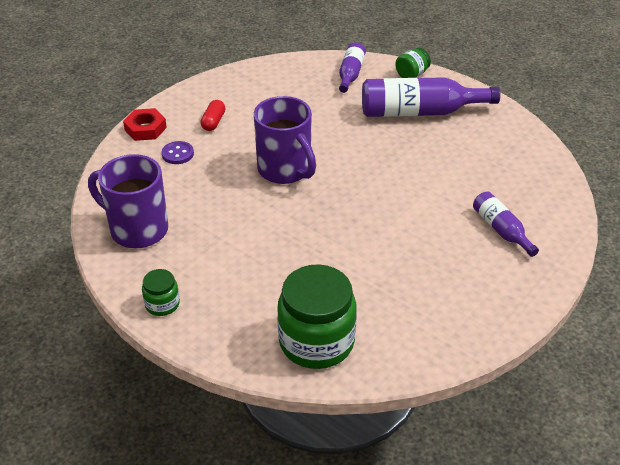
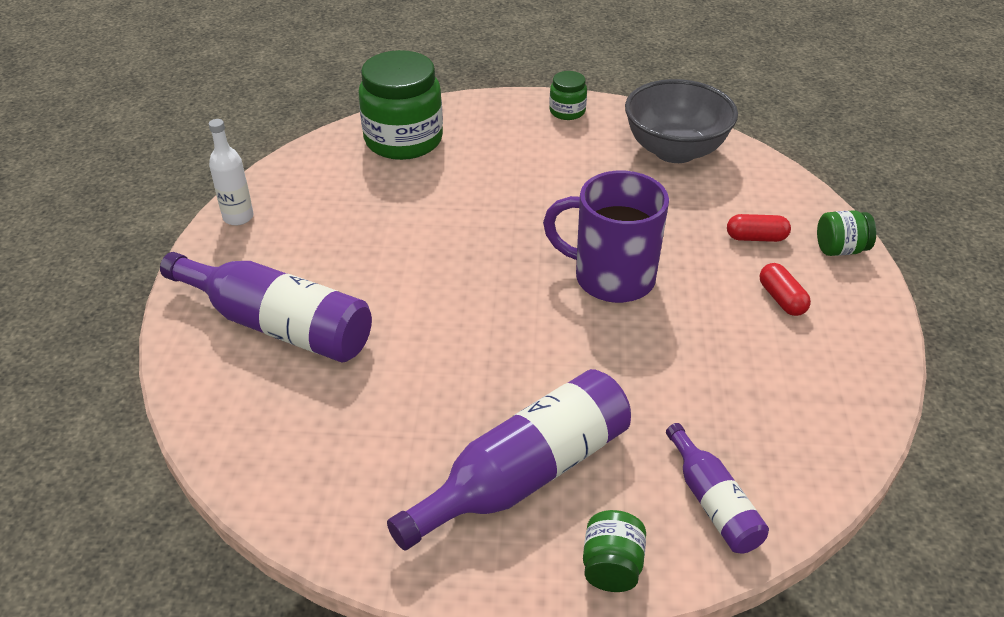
camera: 145 degrees right, 0 degrees up
purple mug [88,154,168,248] -> grey bowl [625,79,738,163]
red nut [123,108,167,141] -> green jar [817,210,876,256]
purple button [162,141,194,164] -> red capsule [727,214,791,242]
purple bottle [473,191,539,257] -> purple bottle [160,252,372,363], size x1.81
none -> white bottle [209,119,254,226]

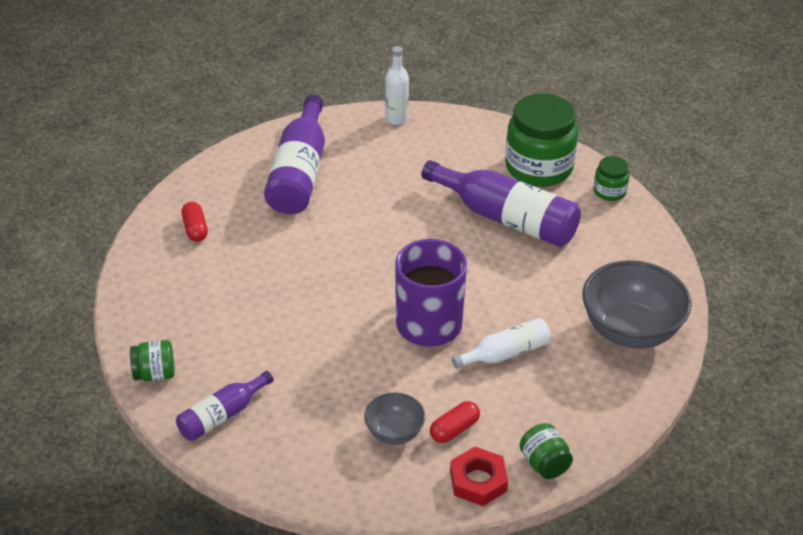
camera: 70 degrees right, 0 degrees up
purple bottle [387,369,631,550] -> purple bottle moved to [421,160,581,247]
green jar [549,71,587,120] -> green jar moved to [594,156,630,201]
red capsule [727,214,791,242] -> red capsule moved to [181,202,208,242]
none -> grey bowl [364,393,425,445]
none -> red nut [450,447,508,506]
none -> white bottle [452,318,550,369]

